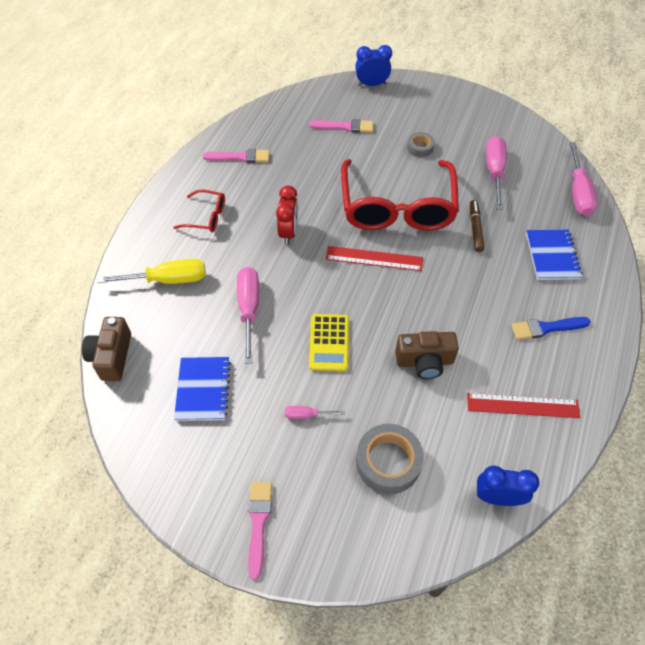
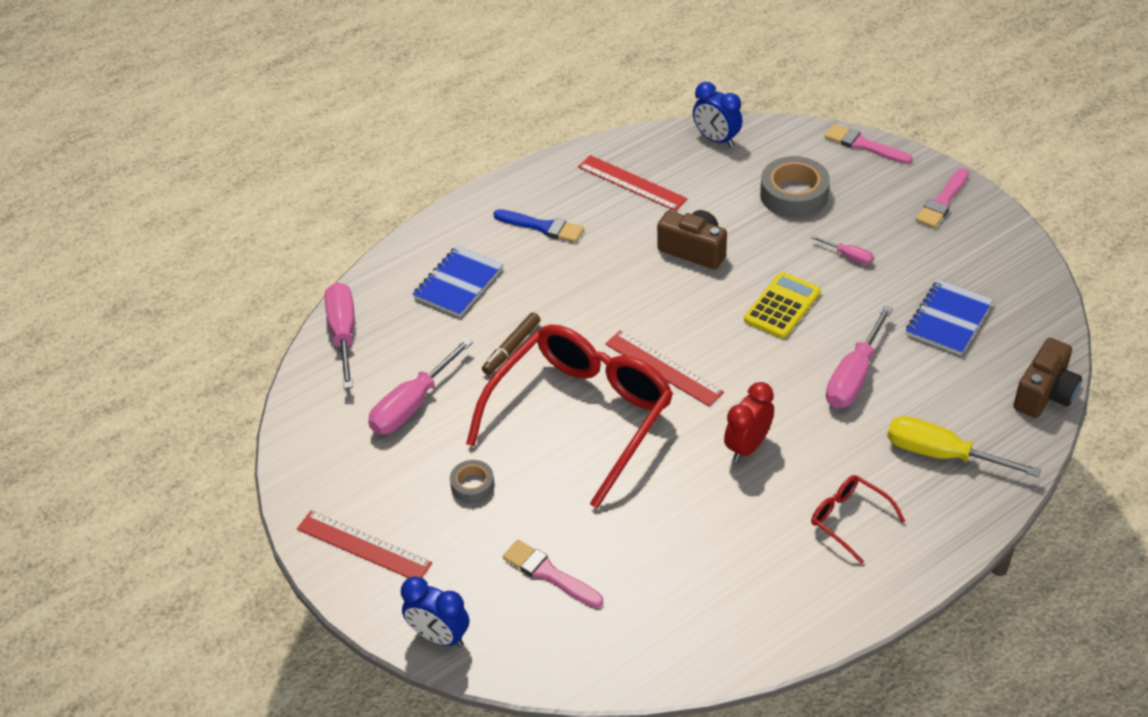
camera: 145 degrees left, 10 degrees down
pink brush [203,149,270,163] -> pink brush moved to [825,124,913,164]
pink screwdriver [570,142,598,216] -> pink screwdriver turned 45 degrees counterclockwise [325,282,355,389]
none -> red ruler [297,510,432,578]

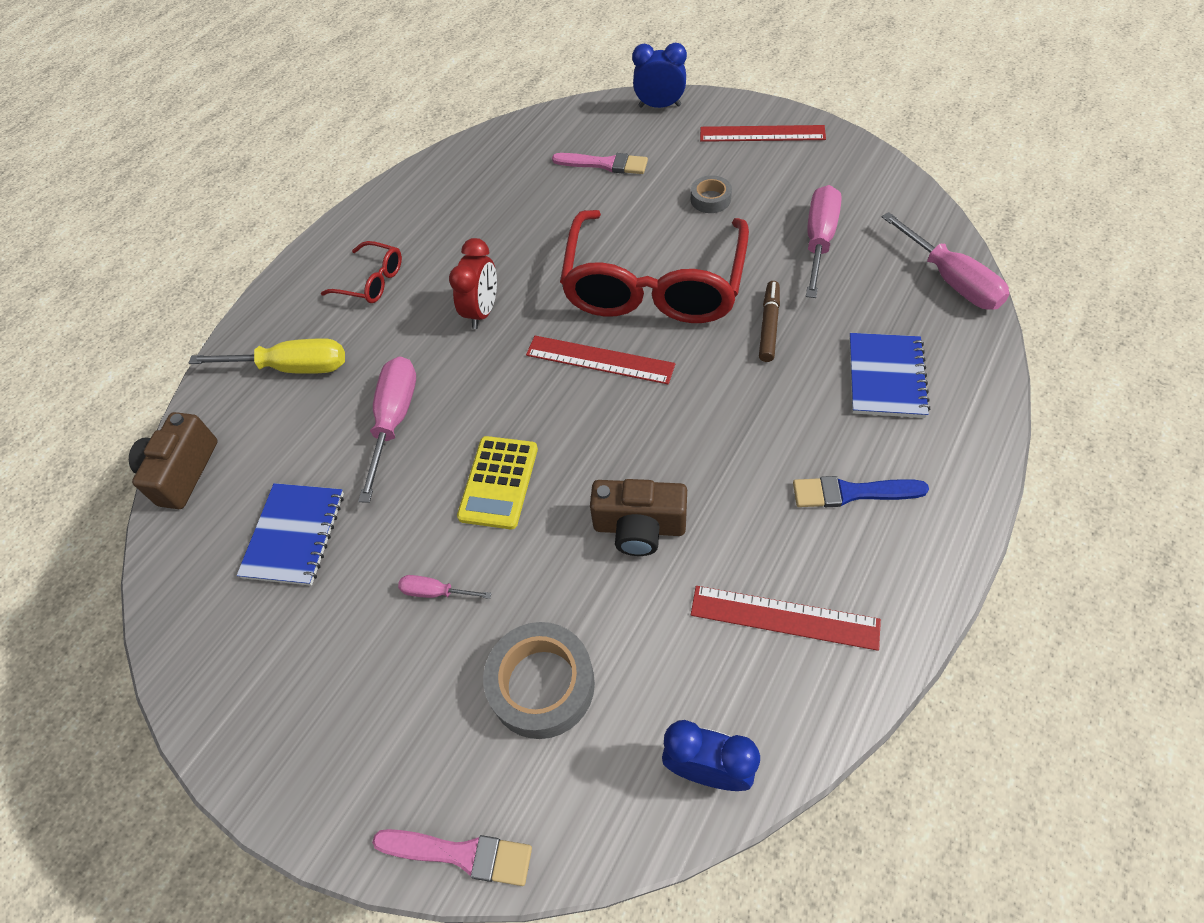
camera: 160 degrees right, 10 degrees up
pink brush [916,168,969,228] -> none

